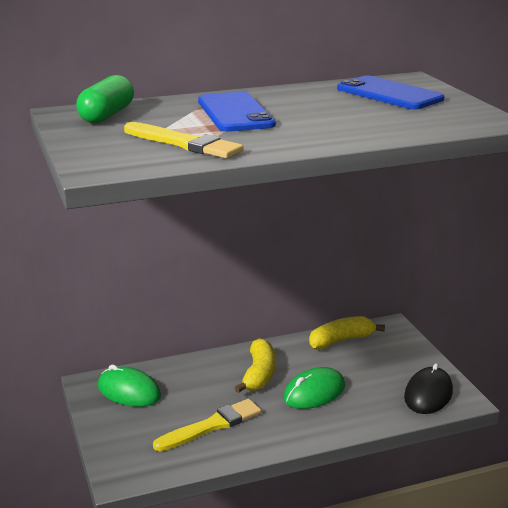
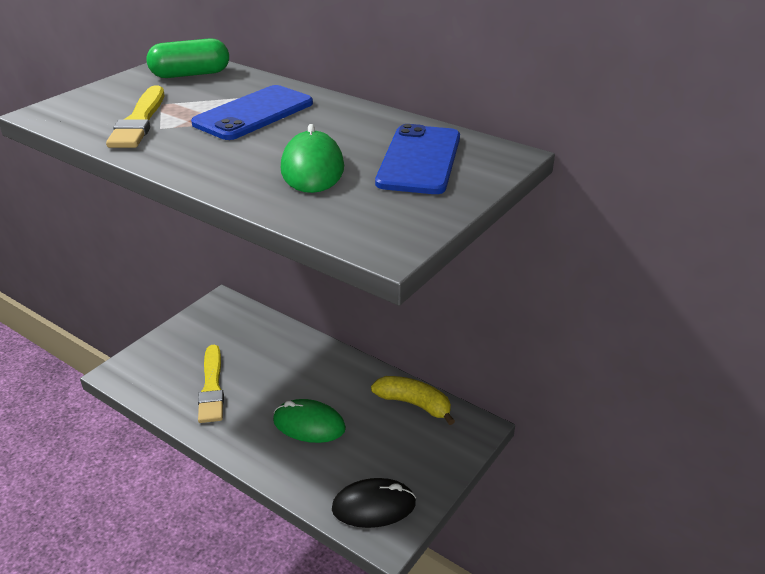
camera: 55 degrees right, 10 degrees up
green mouse [98,365,161,407] -> green mouse moved to [281,124,344,193]
yellow brush [153,399,261,451] -> yellow brush turned 60 degrees clockwise [198,345,224,423]
yellow banana [235,338,275,393] -> none

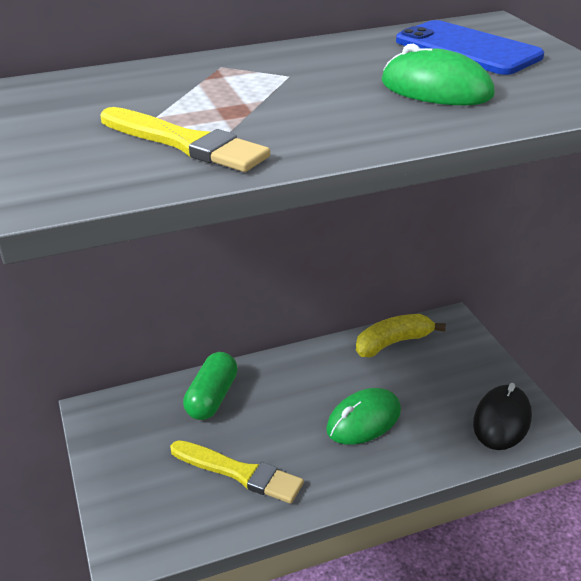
camera: 55 degrees left, 0 degrees up
green capsule [147,38,229,78] -> green capsule moved to [183,352,238,420]
blue phone [191,85,313,140] -> none

